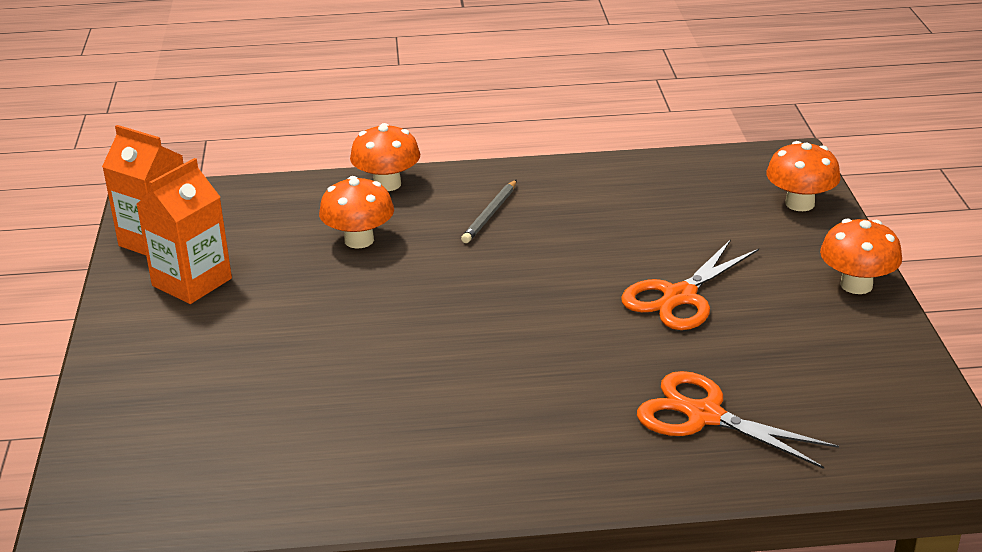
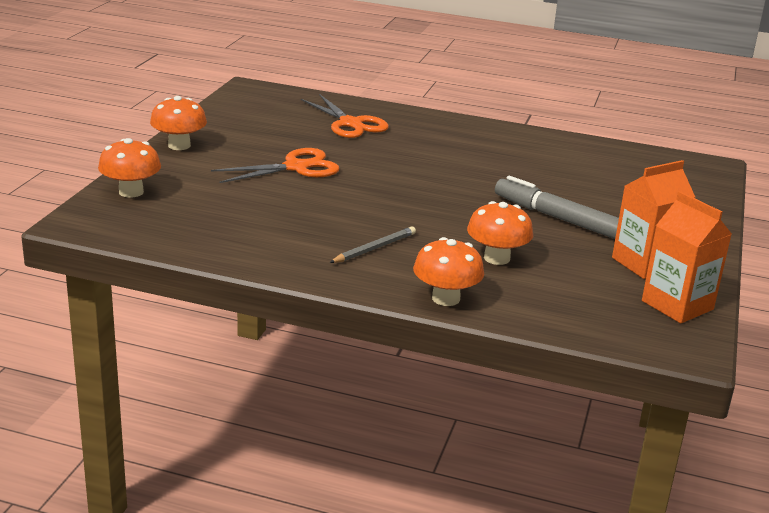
camera: 160 degrees left, 5 degrees down
none -> grey marker [495,176,619,239]

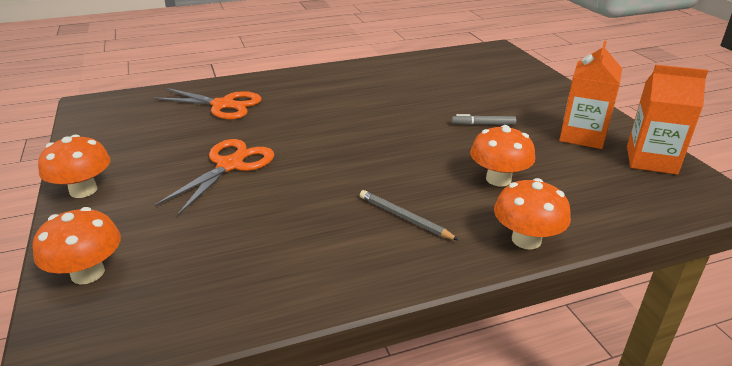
camera: 35 degrees left, 5 degrees up
grey pencil [329,226,416,263] -> grey pencil turned 60 degrees counterclockwise [360,190,459,240]
grey marker [495,176,619,239] -> grey marker [452,114,516,125], size x0.48

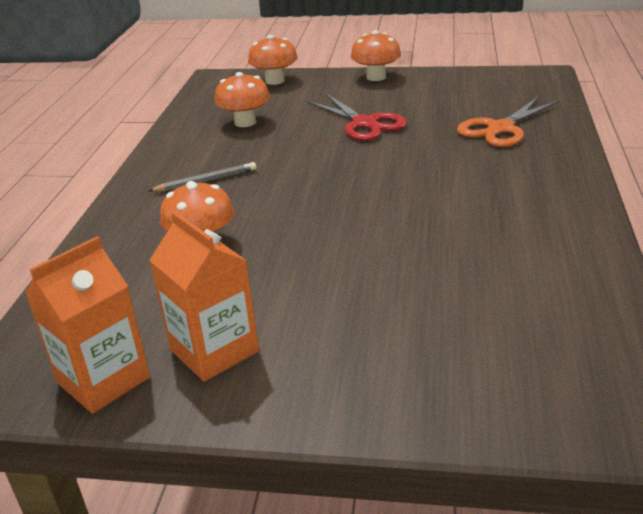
camera: 120 degrees right, 0 degrees up
orange scissors [155,139,274,215] -> red scissors [307,94,407,141]
grey marker [452,114,516,125] -> none
orange mushroom [494,178,571,250] -> orange mushroom moved to [214,72,270,127]

